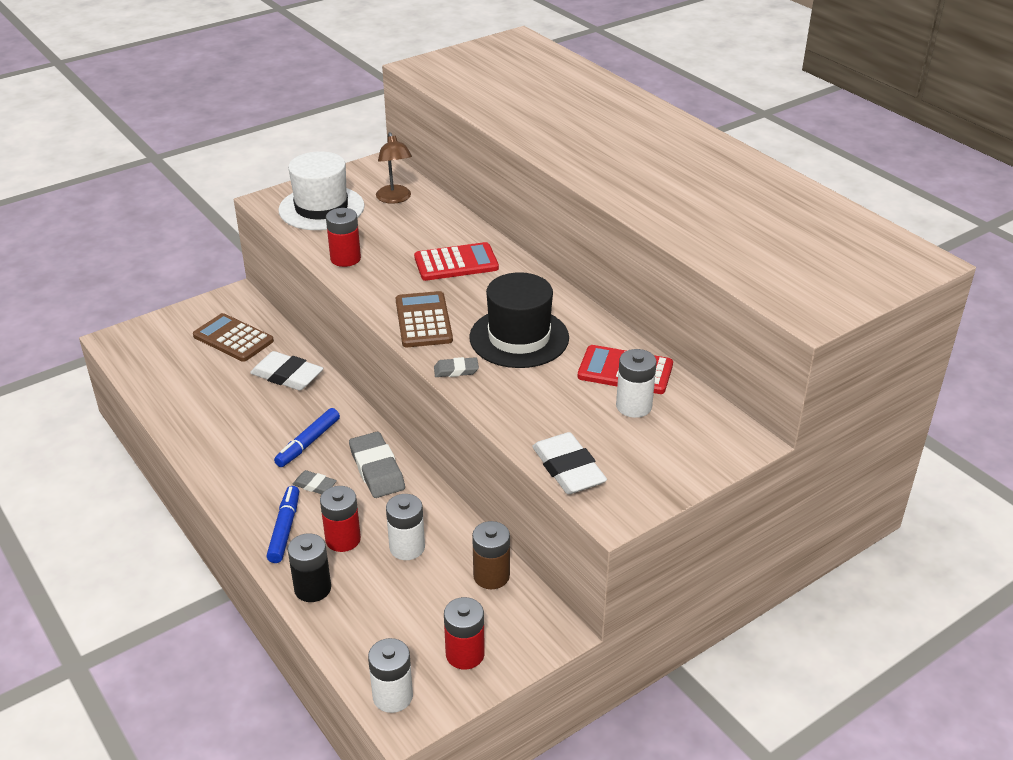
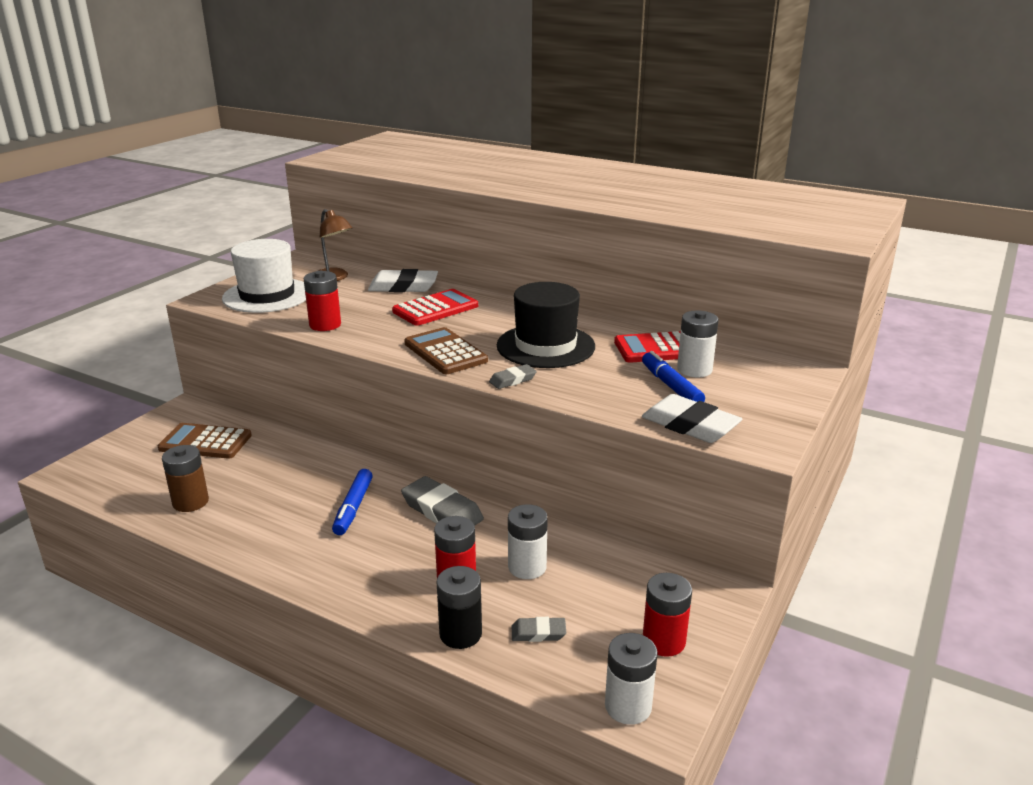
camera: 25 degrees left, 10 degrees down
white eraser [250,351,323,390] -> white eraser moved to [368,269,438,292]
blue marker [266,486,299,563] -> blue marker moved to [642,351,705,402]
grey eraser [292,470,337,494] -> grey eraser moved to [512,617,566,642]
brown battery [472,521,510,589] -> brown battery moved to [162,445,209,512]

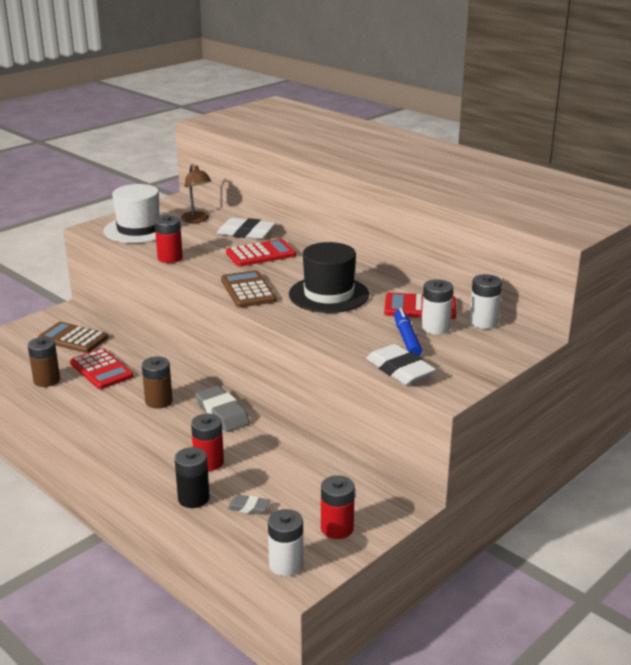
camera: 15 degrees right, 0 degrees up
blue marker [332,469,373,535] -> brown battery [142,357,173,409]
grey eraser [489,364,537,389] -> none
white battery [508,504,548,579] -> white battery moved to [469,274,502,329]
none -> red calculator [70,348,133,389]

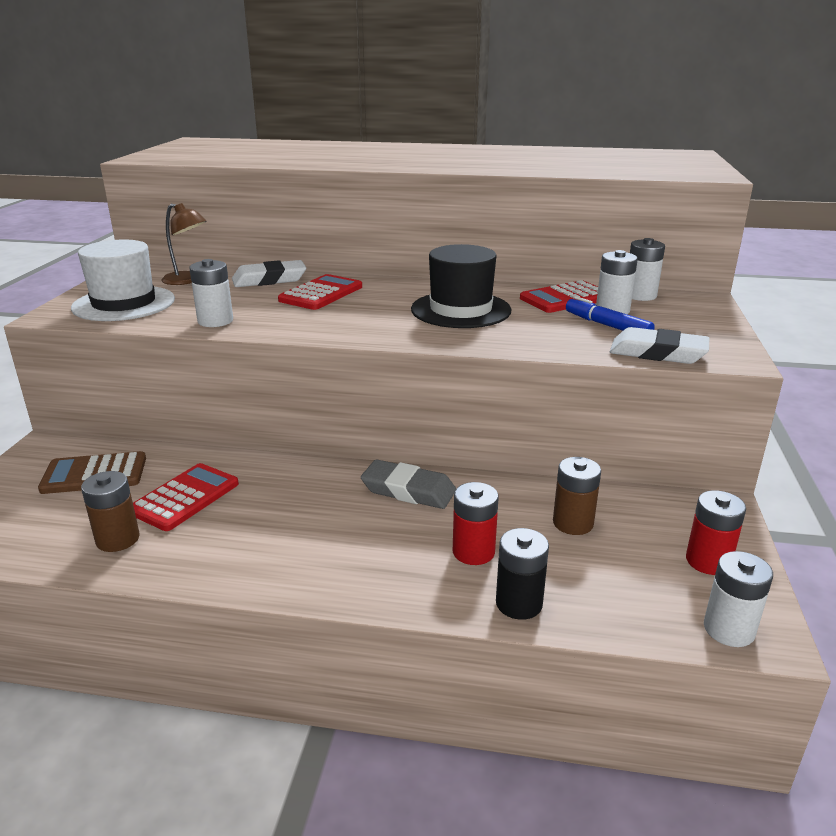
camera: 35 degrees left, 0 degrees up
red calculator [70,348,133,389] -> red calculator turned 75 degrees counterclockwise [133,463,239,531]
brown battery [142,357,173,409] -> brown battery moved to [553,457,601,535]
red battery [154,215,183,263] -> white battery [189,259,233,327]
brown calculator [221,270,277,308] -> none
grey eraser [227,495,270,515] -> none

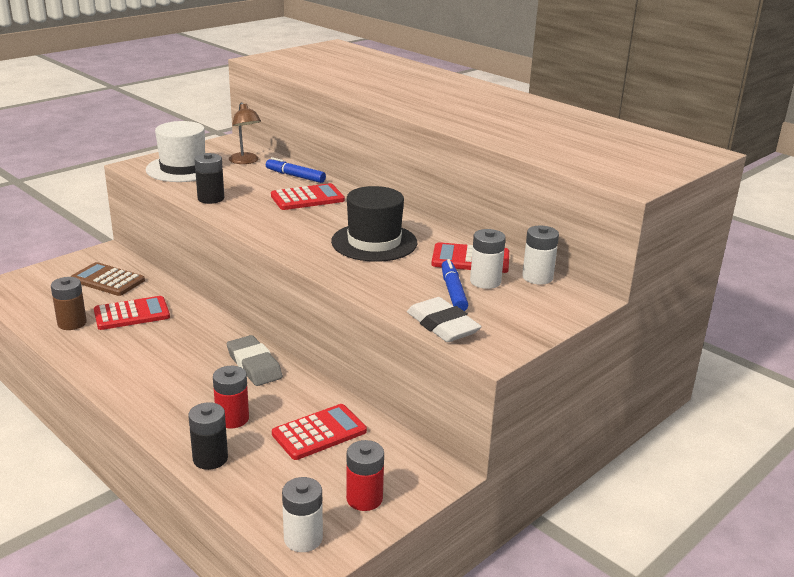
camera: 35 degrees right, 0 degrees up
white battery [189,259,233,327] -> black battery [194,153,224,204]
white eraser [232,260,306,287] -> blue marker [266,157,326,183]
brown battery [553,457,601,535] -> red calculator [272,404,367,460]

